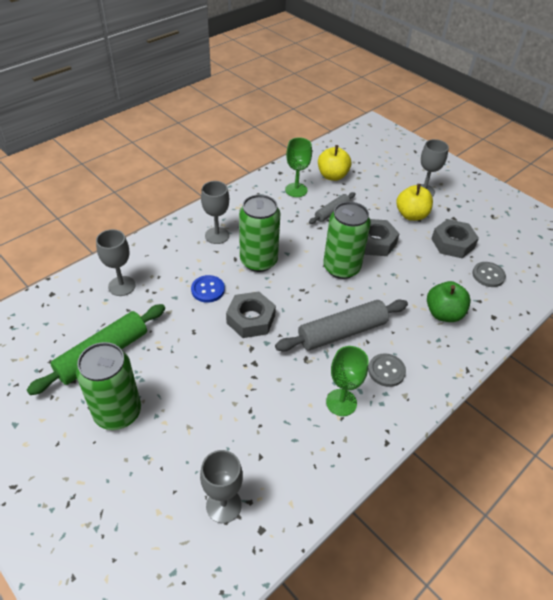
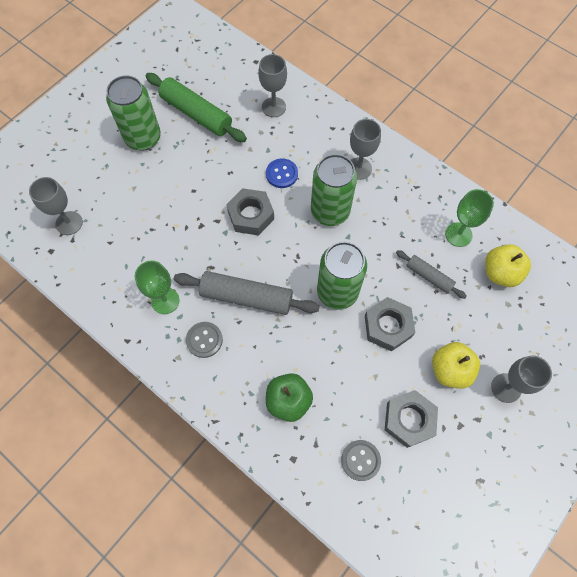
camera: 85 degrees right, 20 degrees up
grey rolling pin [275,299,408,351] -> grey rolling pin turned 45 degrees counterclockwise [174,271,320,315]

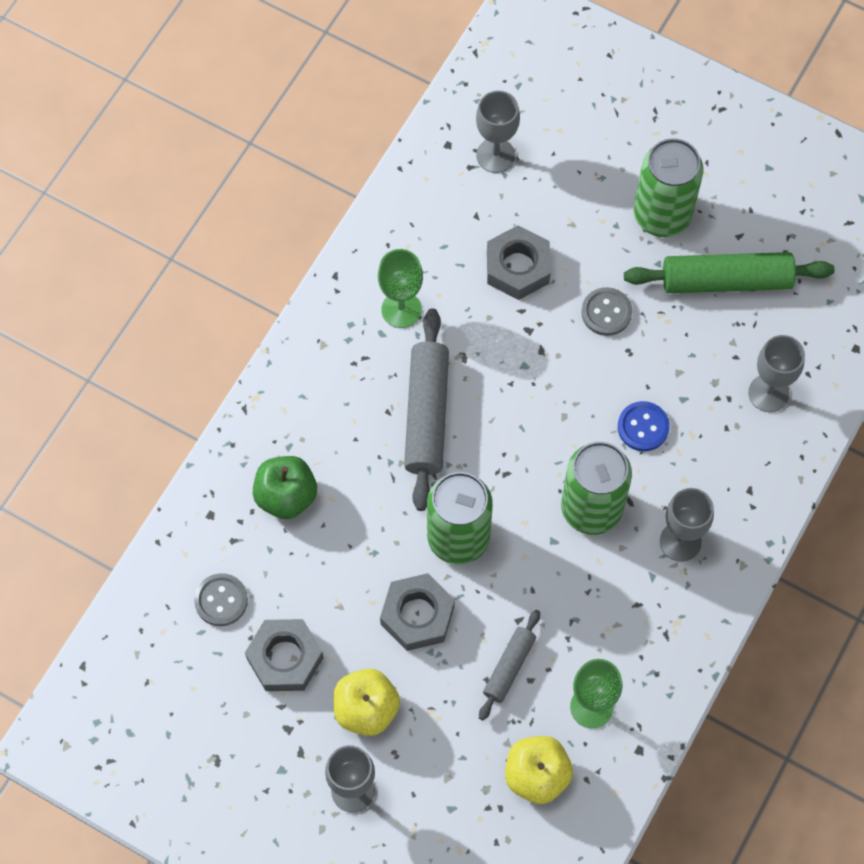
camera: 80 degrees right, 0 degrees up
green rolling pin [146,73,247,142] -> green rolling pin turned 60 degrees clockwise [624,252,834,293]
grey button [186,322,223,358] -> grey button moved to [581,287,632,336]
grey nut [226,188,274,235] -> grey nut moved to [487,225,551,300]

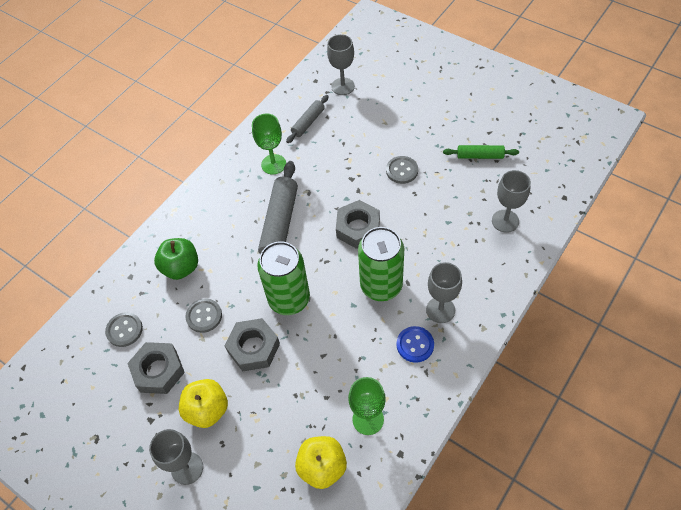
camera: 10 degrees right, 10 degrees down
grey rolling pin [479,610,540,721] -> grey rolling pin moved to [286,95,329,143]
grey nut [487,225,551,300] -> grey nut moved to [336,200,380,249]
blue button [618,401,670,451] -> blue button moved to [396,326,434,363]
green rolling pin [624,252,834,293] -> green rolling pin [443,145,519,159], size x0.56
green can [634,138,704,237] -> none
none -> grey button [185,299,222,333]

